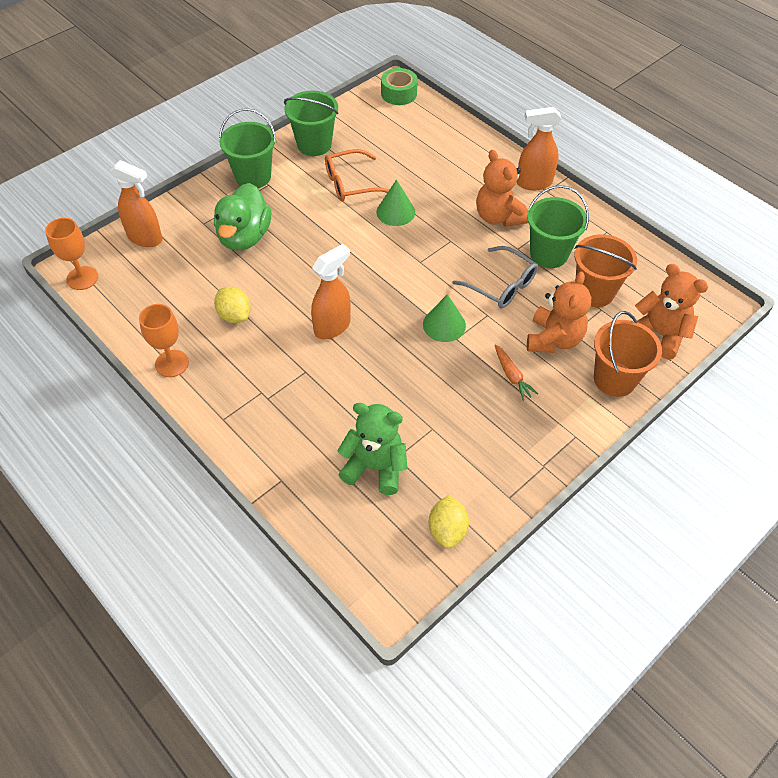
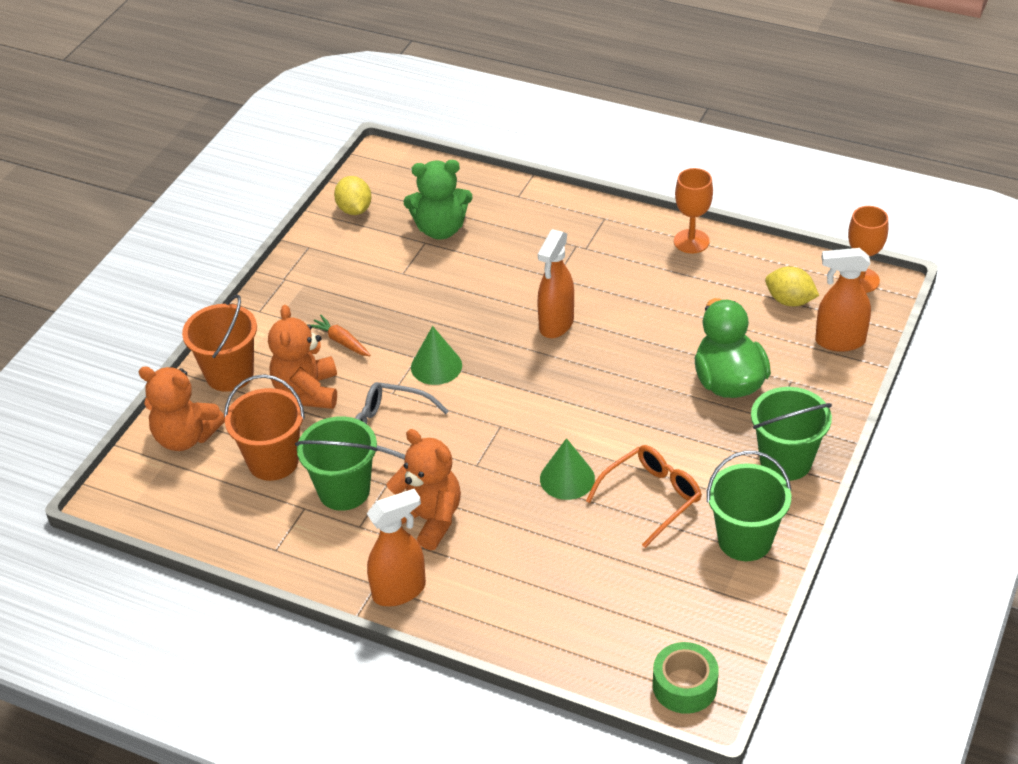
camera: 160 degrees right, 10 degrees down
yellow lemon [214,287,251,323] -> yellow lemon moved to [765,266,819,306]

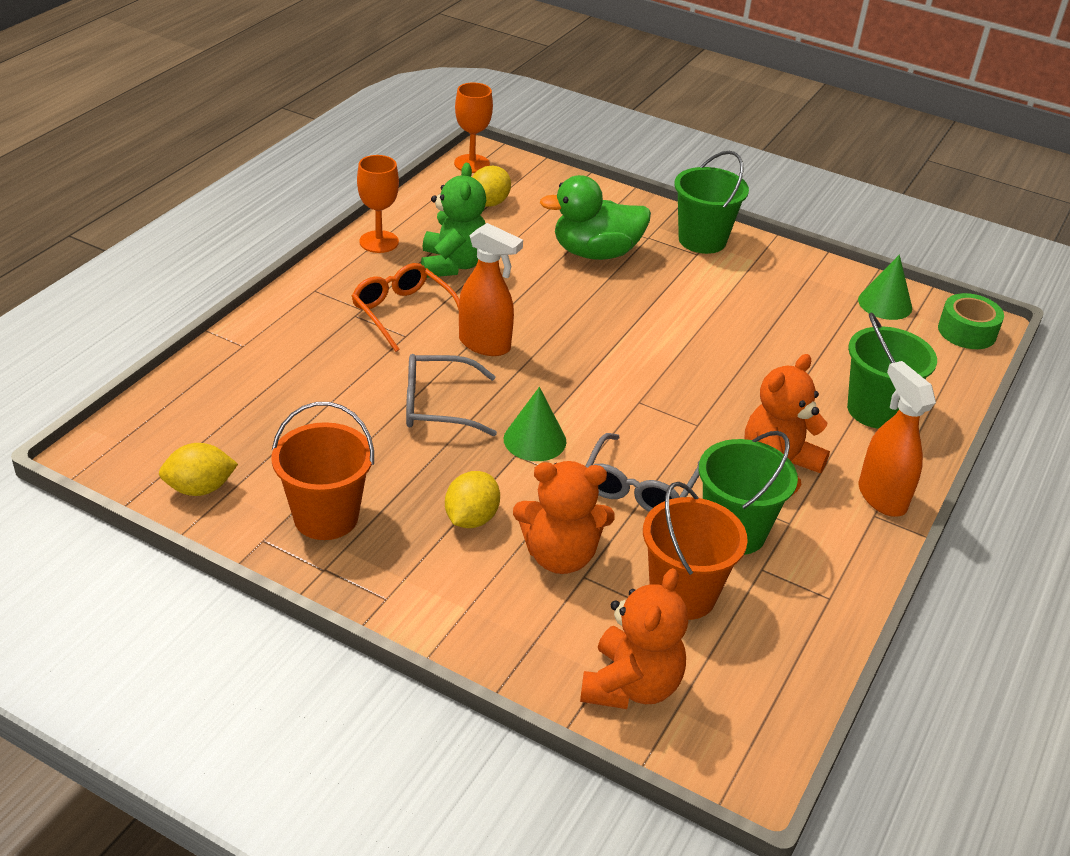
camera: 90 degrees left, 5 degrees down
orange bucket [182,294,257,392] -> orange bucket moved to [272,402,374,540]
orange carrot [308,315,370,356] -> yellow lemon [445,471,500,528]
green teddy bear [403,160,472,239] -> green teddy bear moved to [421,163,486,278]
green cone [540,438,595,500] -> green cone moved to [858,255,912,320]
orange glasses [586,445,702,548] -> orange glasses moved to [352,263,460,352]
green bucket [707,451,791,561] -> green bucket moved to [847,312,937,429]
orange spray bottle [815,248,871,352] -> none
none -> grey glasses [406,354,497,436]

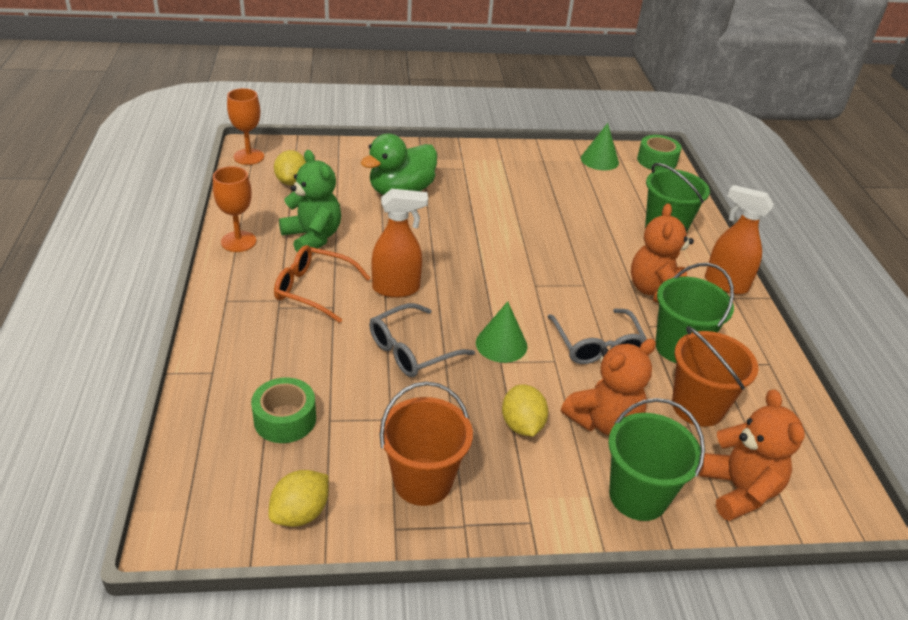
camera: 35 degrees left, 0 degrees up
green bucket [674,151,749,254] -> green bucket moved to [608,398,705,521]
none -> green tape [251,378,316,443]

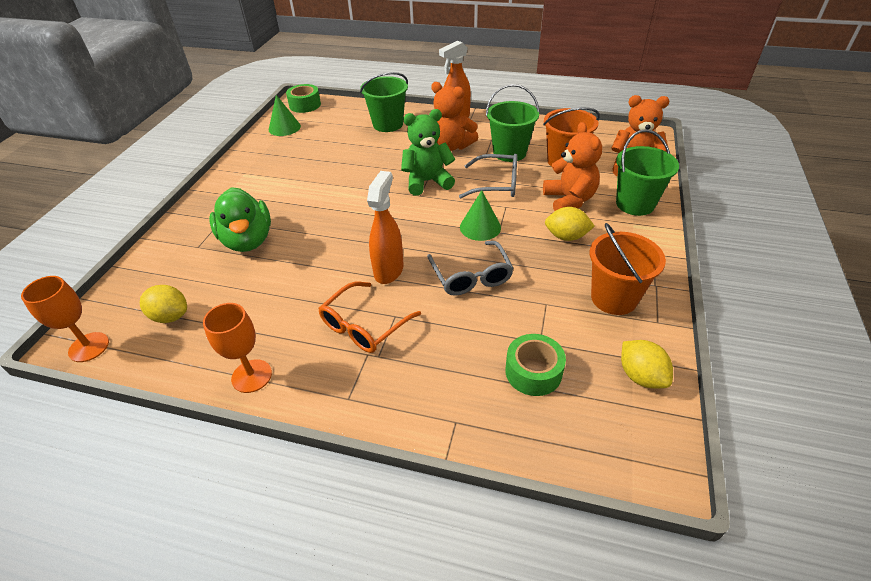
camera: 65 degrees left, 5 degrees up
green teddy bear [279,150,341,252] -> green teddy bear moved to [401,109,455,196]

